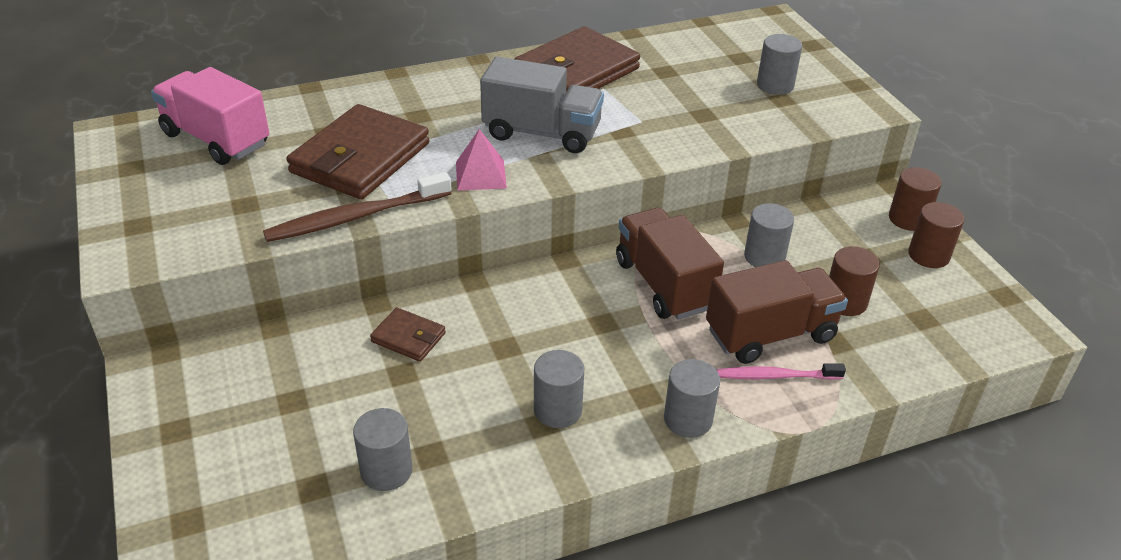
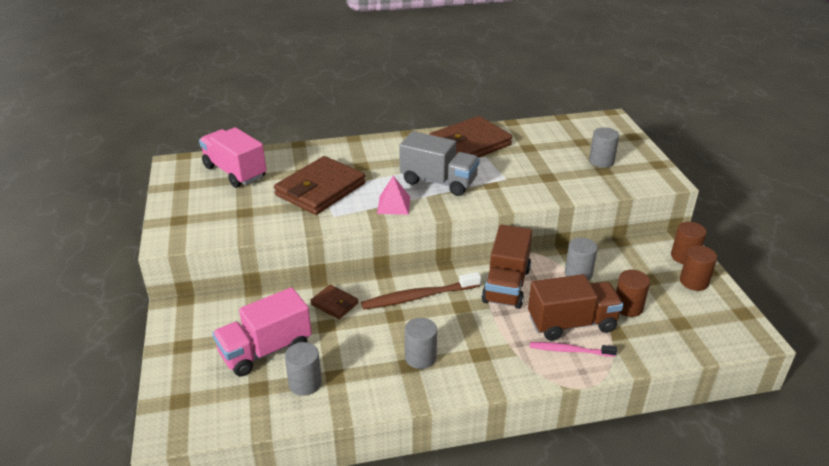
camera: 10 degrees right, 5 degrees down
brown toothbrush [263,172,452,242] -> brown toothbrush moved to [361,272,481,310]
brown truck [616,208,724,320] -> brown truck turned 150 degrees counterclockwise [482,225,532,309]
grey cylinder [664,359,720,438] -> none
none -> pink truck [212,287,312,377]

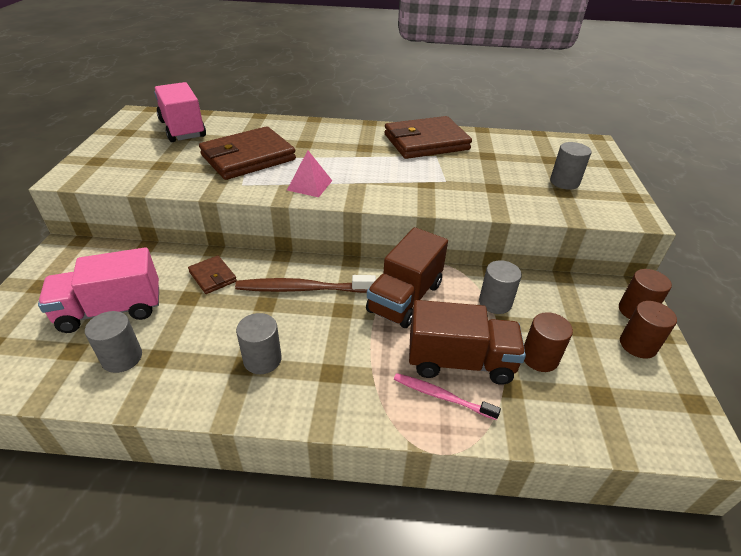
camera: 15 degrees right, 5 degrees up
grey truck [399,131,479,196] -> none

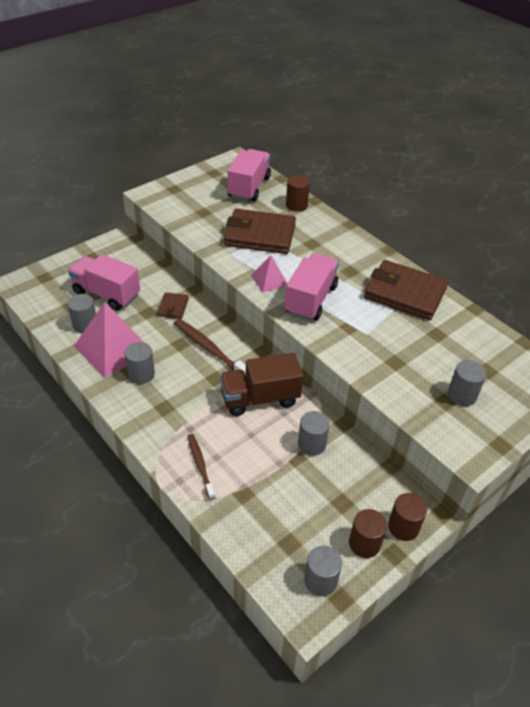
camera: 45 degrees right, 5 degrees up
pink toothbrush [394,373,501,420] -> brown toothbrush [188,434,215,500]
brown truck [409,300,526,385] -> none
brown cylinder [524,312,573,372] -> brown cylinder moved to [286,175,310,212]
none -> pink pyramid [74,302,145,378]
none -> pink truck [285,253,339,321]
none -> grey cylinder [304,545,342,596]

